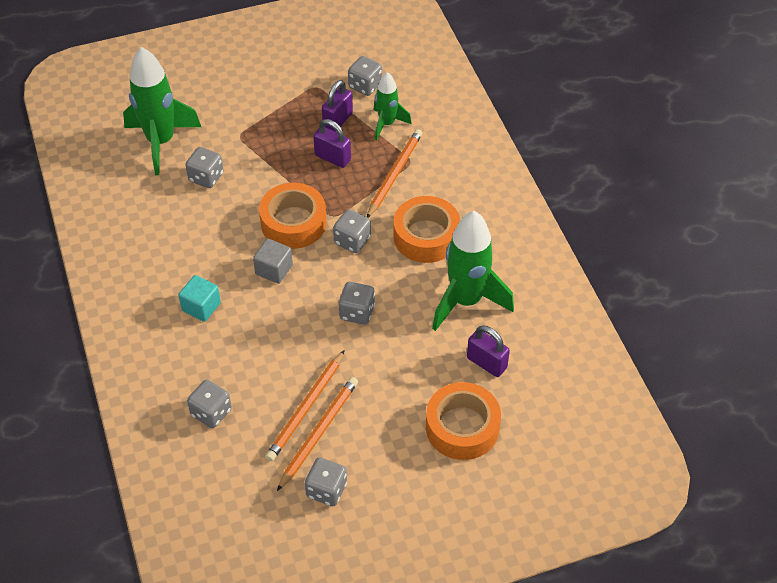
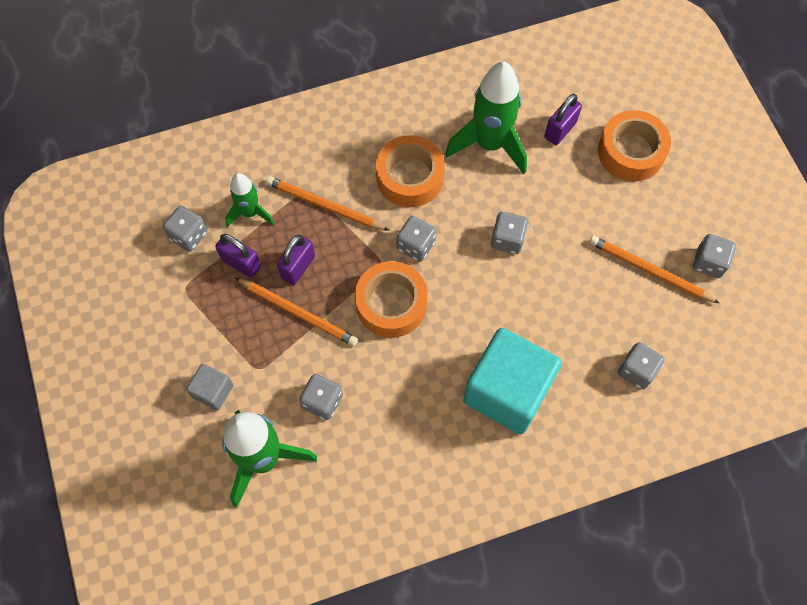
camera: 90 degrees left, 15 degrees up
turquoise cube [178,275,221,322] -> turquoise cube [463,328,562,434], size x2.18
grey cube [253,238,293,284] -> grey cube moved to [186,364,233,411]
orange pencil [265,350,345,461] -> orange pencil moved to [235,278,358,346]

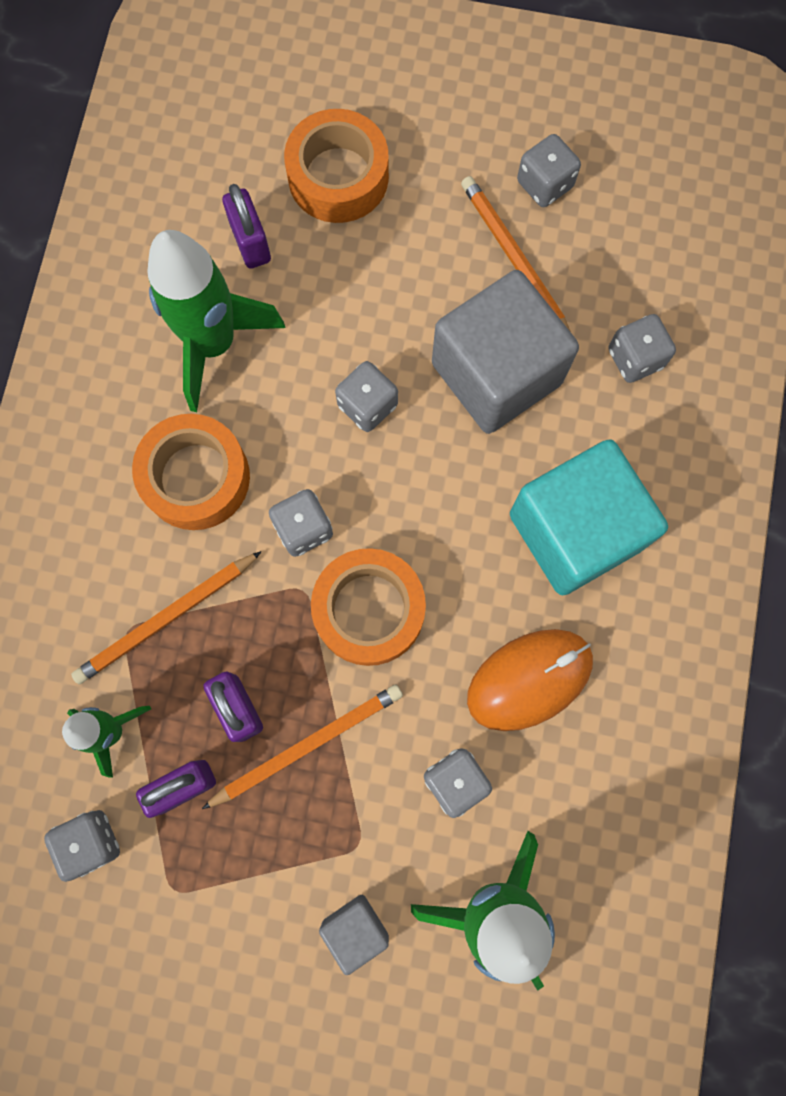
camera: 60 degrees left, 10 degrees up
orange pencil [589,236,719,303] -> orange pencil turned 90 degrees clockwise [461,176,571,332]
none -> grey cube [432,270,579,434]
none -> orange mouse [467,629,593,731]

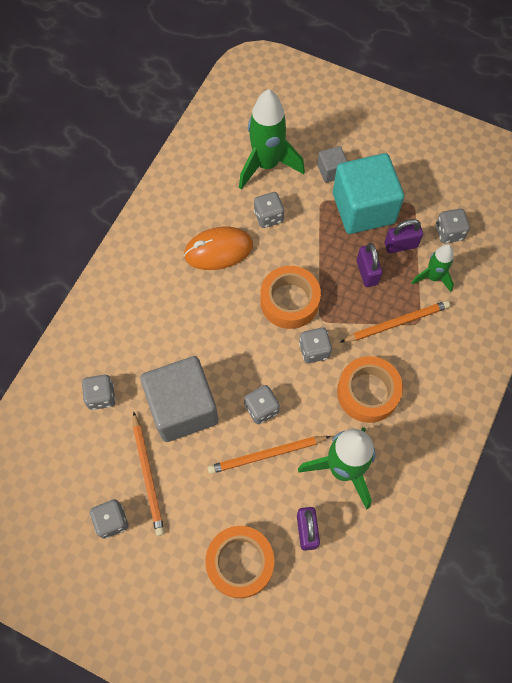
camera: 165 degrees left, 10 degrees down
orange pencil [202,685,403,809] -> orange pencil moved to [208,436,331,474]
turquoise cube [510,439,668,595] -> turquoise cube moved to [333,153,404,234]

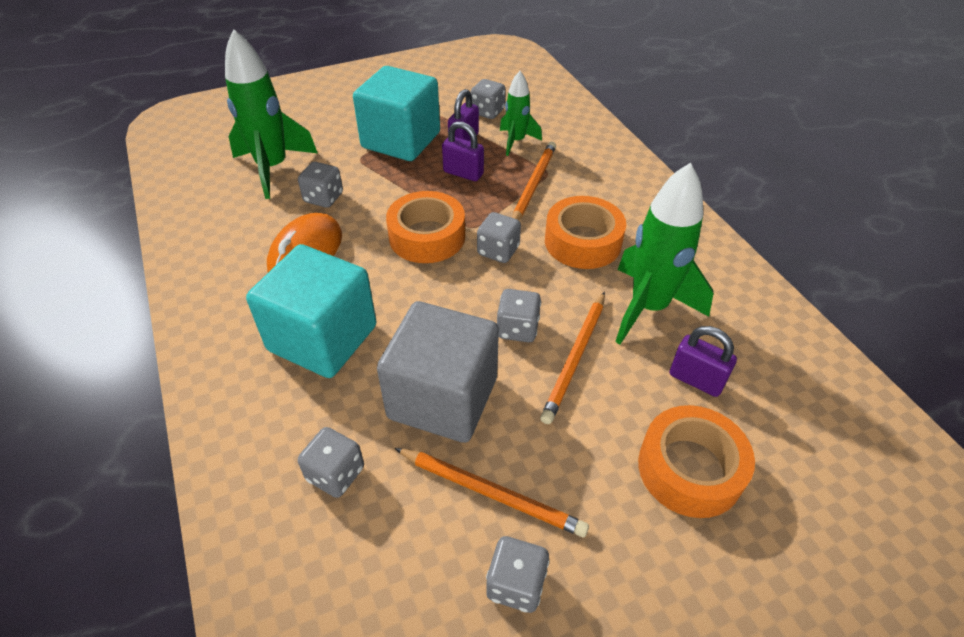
camera: 50 degrees left, 20 degrees down
grey cube [317,146,347,183] -> none
none -> turquoise cube [246,244,376,378]

